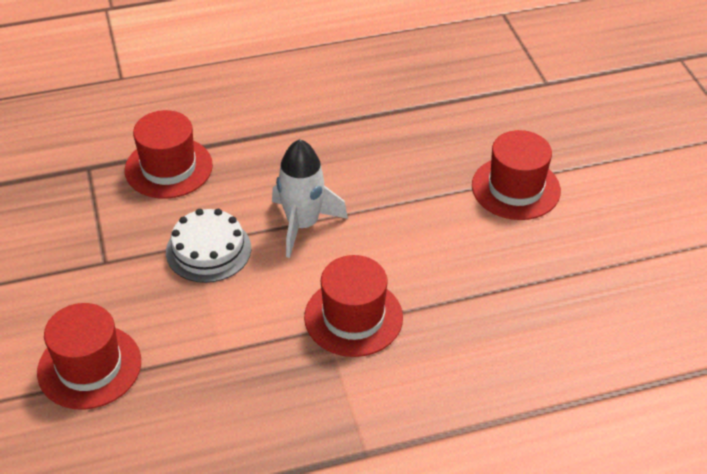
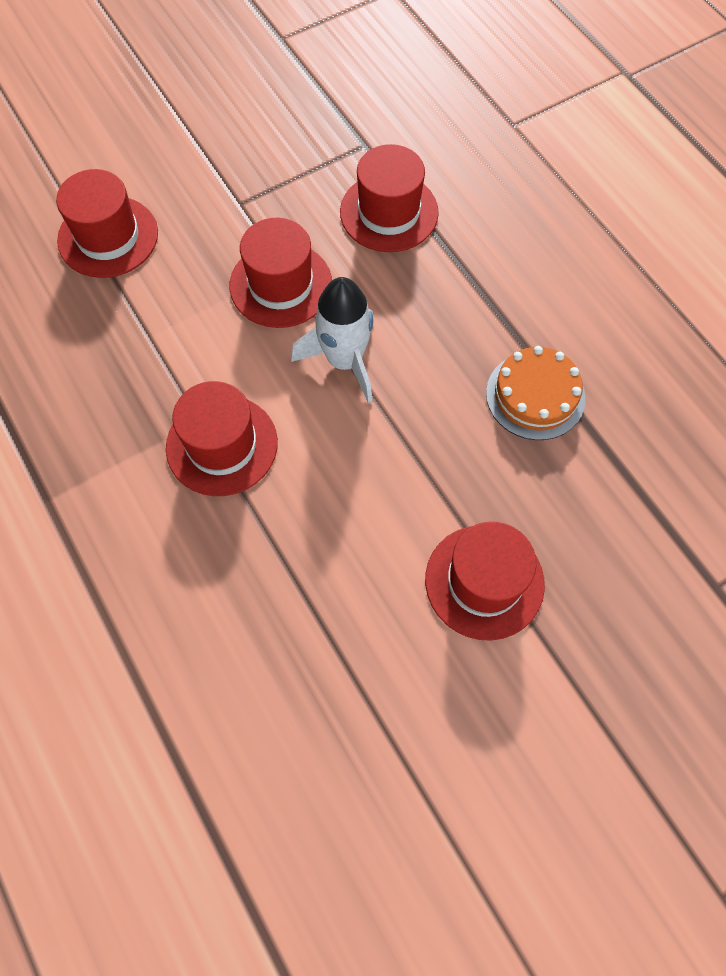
camera: 75 degrees right, 20 degrees up
white cake [166,209,251,283] -> red hat [230,218,332,328]
none -> orange cake [486,346,586,440]

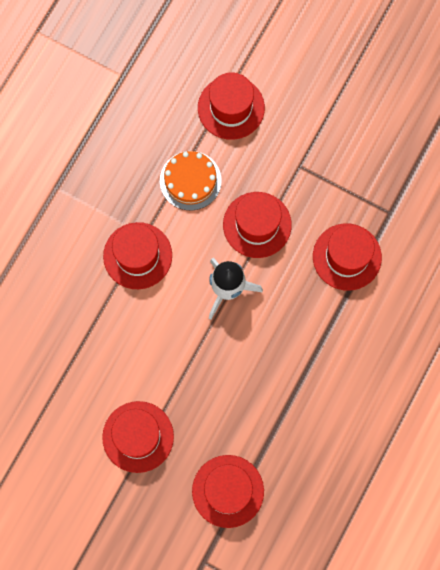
camera: 60 degrees right, 10 degrees up
orange cake [486,346,586,440] -> orange cake moved to [160,151,222,210]
none -> red hat [192,455,264,528]

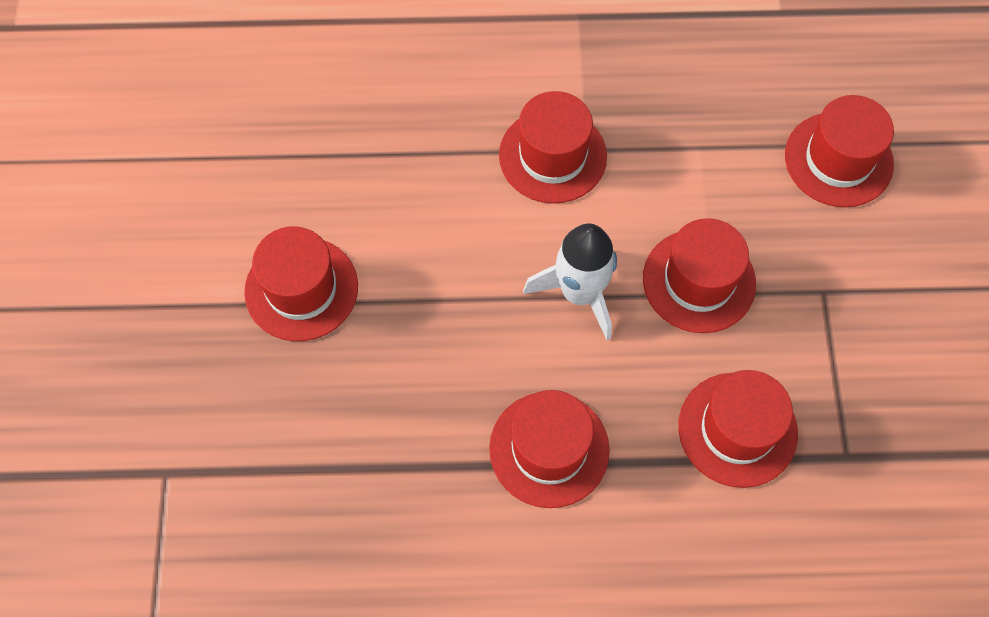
camera: 60 degrees right, 10 degrees down
orange cake [160,151,222,210] -> none
red hat [192,455,264,528] -> red hat moved to [489,390,610,508]

